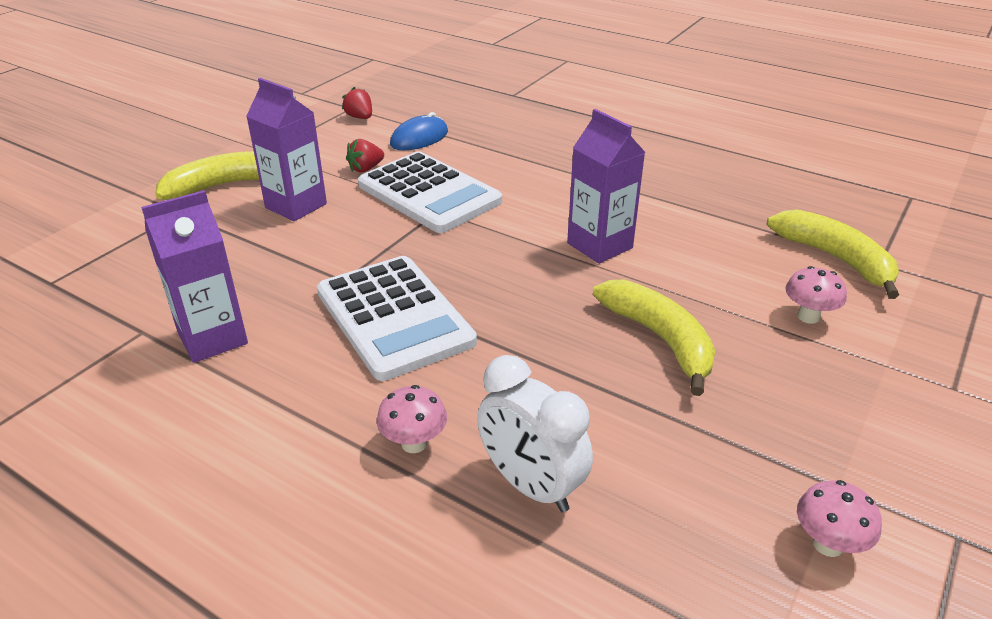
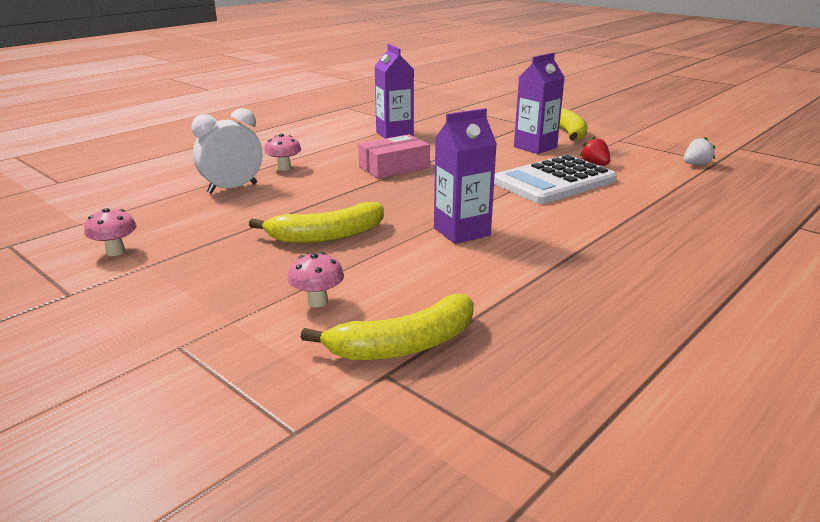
camera: 100 degrees right, 10 degrees down
white calculator [317,256,477,381] -> pink box [358,134,430,179]
red strawberry [342,87,372,119] -> white strawberry [684,137,715,165]
blue mouse [390,112,448,150] -> none

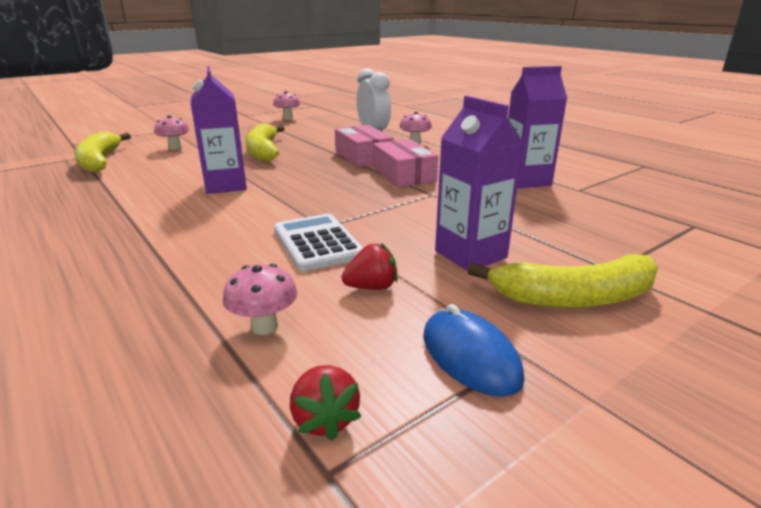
camera: 100 degrees right, 0 degrees up
white calculator [494,155,617,204] -> white calculator [274,214,363,272], size x0.66
white strawberry [684,137,715,165] -> red strawberry [290,365,361,441]
none -> pink mushroom [222,264,297,335]
none -> pink box [335,125,394,167]
none -> blue mouse [423,304,524,397]

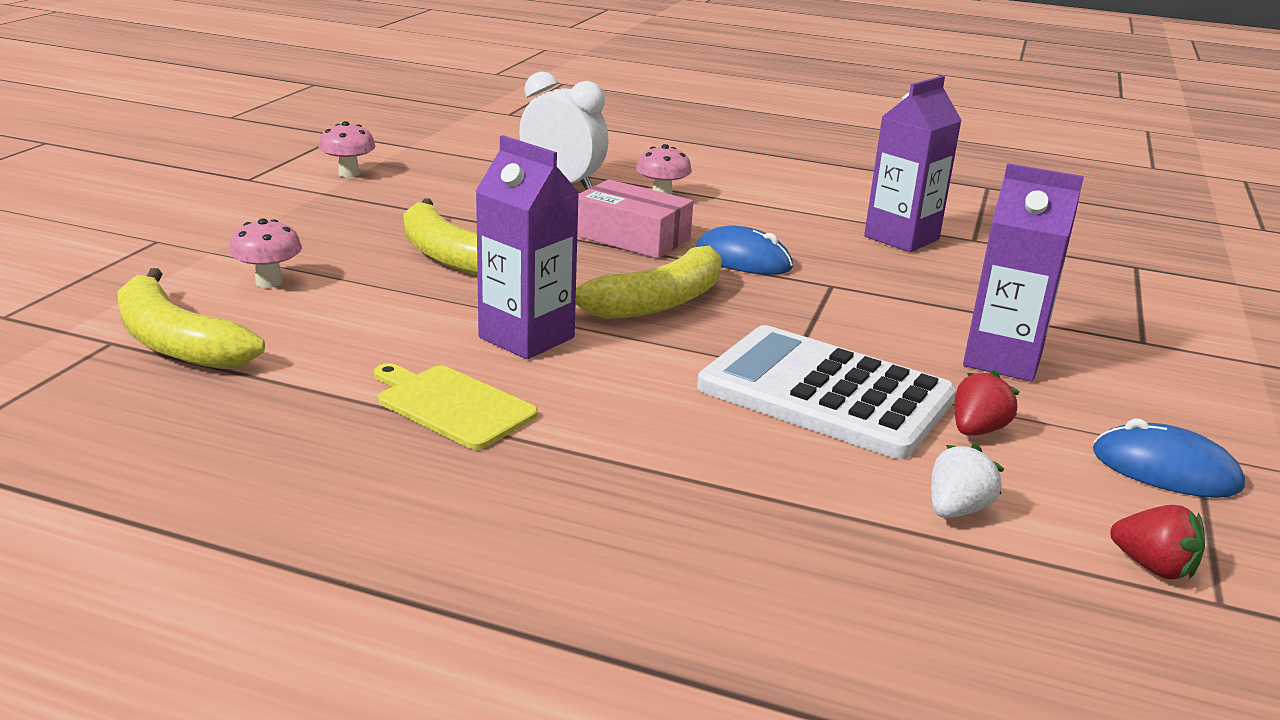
camera: 35 degrees left, 0 degrees up
pink mushroom [222,264,297,335] -> white strawberry [931,444,1004,518]
white calculator [274,214,363,272] -> white calculator [697,325,956,459], size x1.51
pink box [373,139,439,187] -> blue mouse [696,226,793,275]
yellow banana [468,254,659,308] -> yellow banana moved to [575,246,722,319]
none -> yellow cutting board [374,363,538,450]

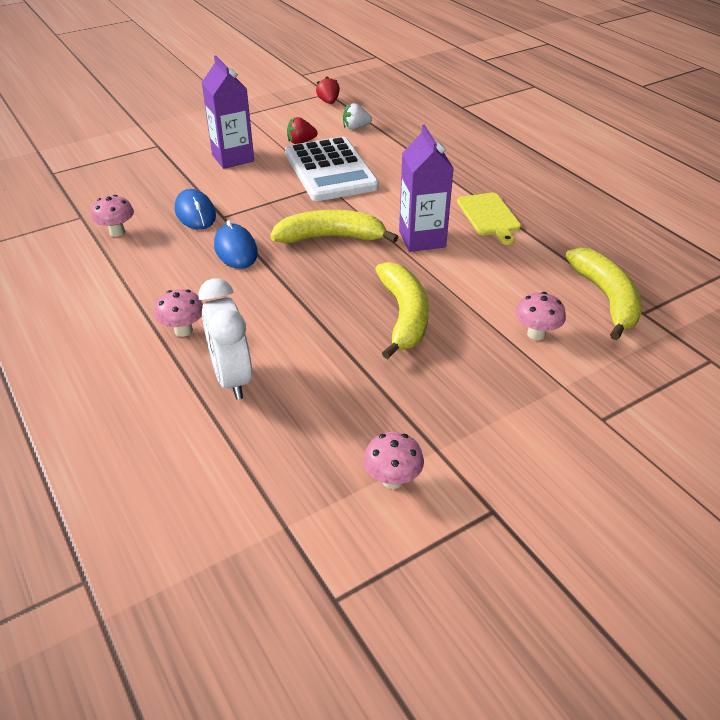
camera: 140 degrees left, 15 degrees up
pink box [577,179,693,259] -> none
purple carton [864,76,962,252] -> pink mushroom [91,195,134,237]
blue mouse [1093,419,1245,498] -> blue mouse moved to [175,189,216,230]

